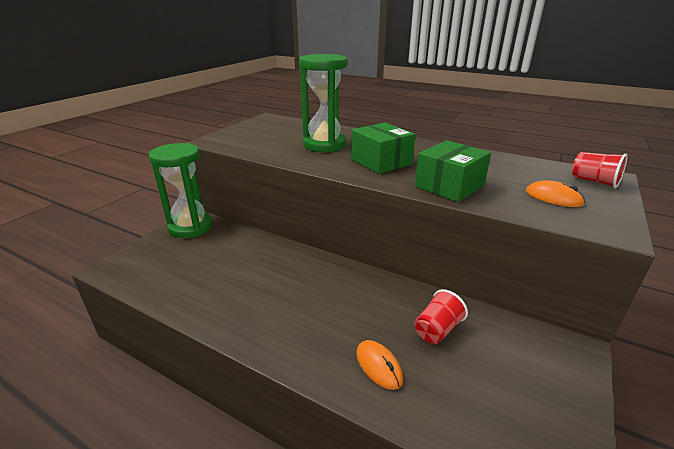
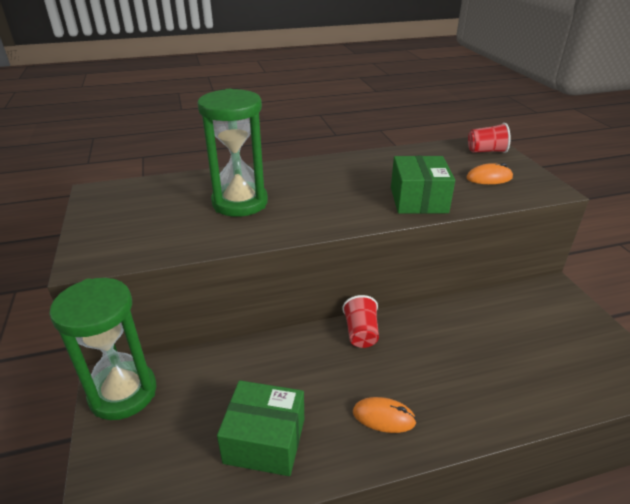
camera: 45 degrees left, 5 degrees up
green box [351,122,416,174] -> green box moved to [217,380,304,476]
orange mouse [356,340,403,390] -> orange mouse moved to [353,397,417,433]
red cup [414,289,468,344] -> red cup moved to [342,295,379,348]

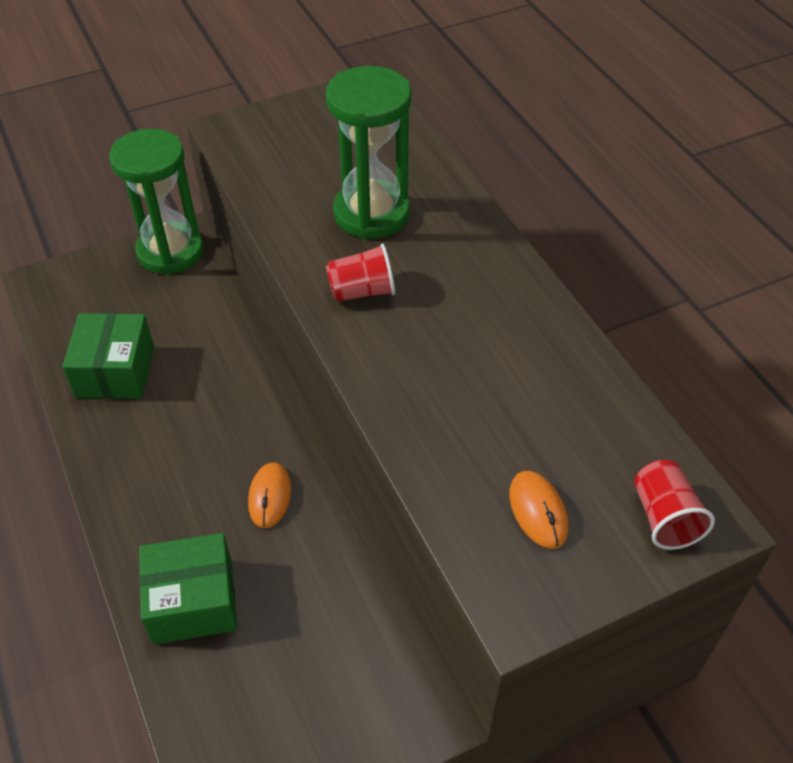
camera: 80 degrees right, 15 degrees up
red cup [342,295,379,348] -> red cup moved to [326,244,395,302]
orange mouse [353,397,417,433] -> orange mouse moved to [248,462,291,528]
green box [391,156,455,214] -> green box moved to [139,533,238,645]

